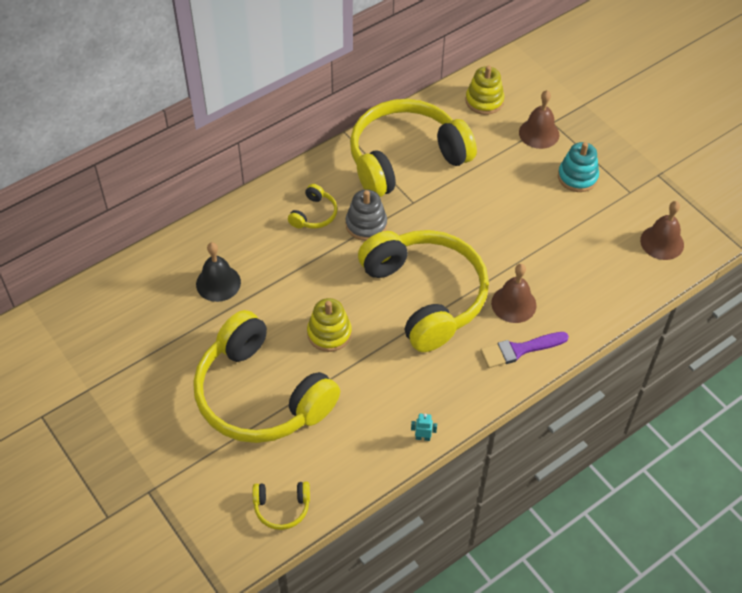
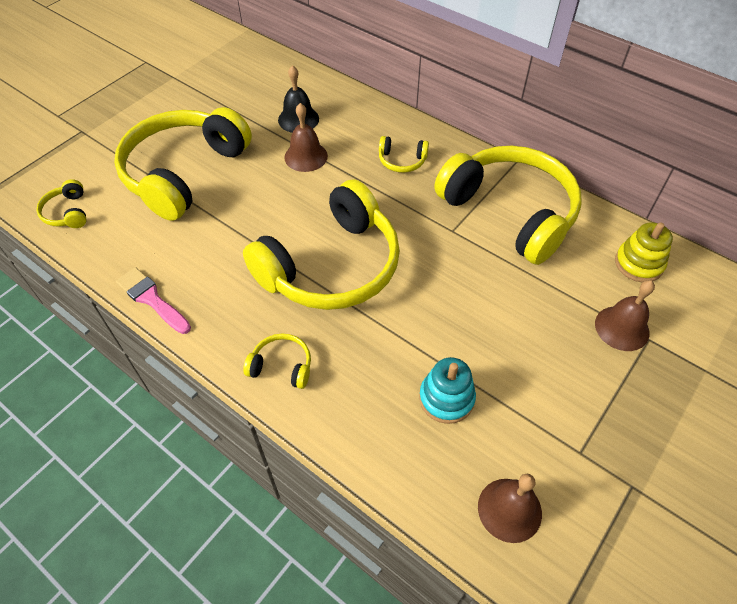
camera: 75 degrees right, 0 degrees up
yellow stacking toy [307,298,352,352] -> none
grey stacking toy [346,190,387,241] -> none
turquoise robot [411,414,437,441] -> pink brush [116,267,191,334]
purple brush [480,332,569,368] -> yellow headphones [243,333,311,389]
brown bell [491,264,537,323] -> brown bell moved to [284,103,328,172]
turquoise stacking toy [558,142,599,192] -> turquoise stacking toy moved to [419,357,476,424]

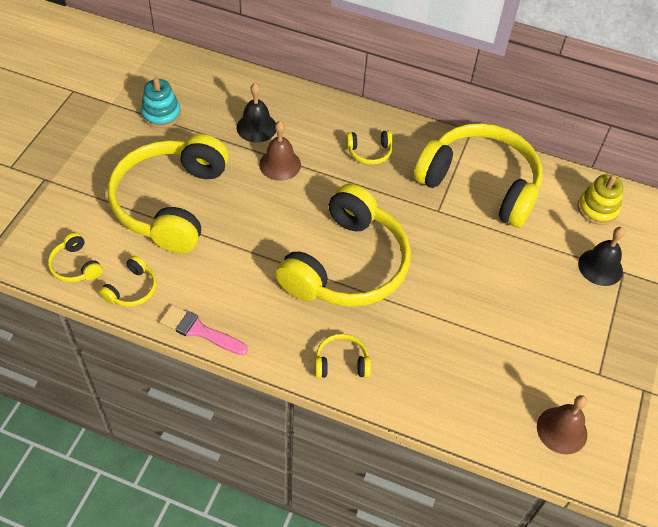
camera: 20 degrees left, 0 degrees up
turquoise stacking toy [419,357,476,424] -> turquoise stacking toy moved to [141,78,181,128]
brown bell [595,280,655,351] -> black bell [578,227,625,286]
none -> yellow headphones [99,256,157,307]

